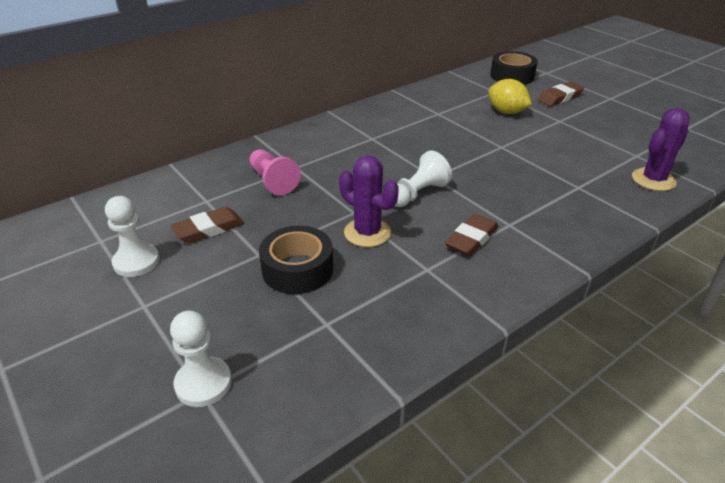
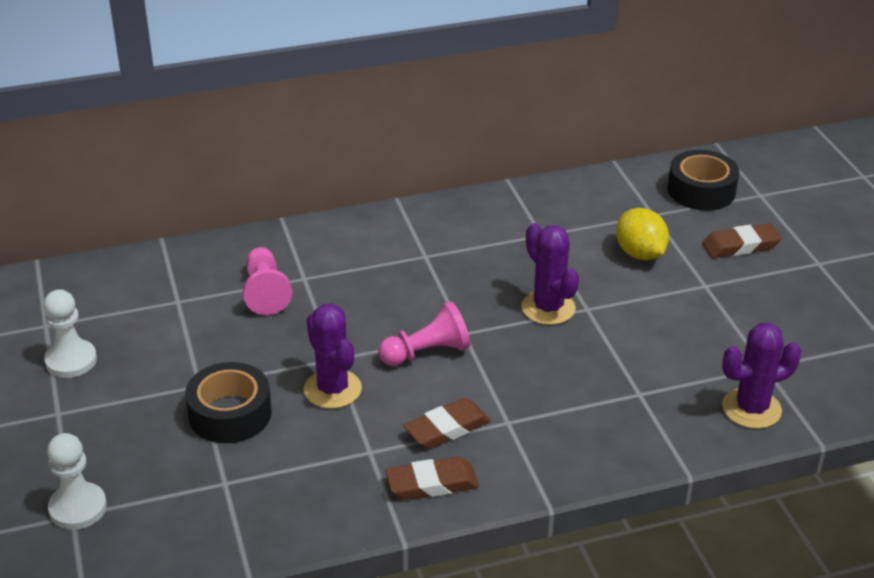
camera: 20 degrees right, 0 degrees up
brown eraser [170,207,244,243] -> brown eraser moved to [385,457,479,500]
white pawn [395,151,452,207] -> pink pawn [378,301,470,366]
none -> purple cactus [521,223,579,325]

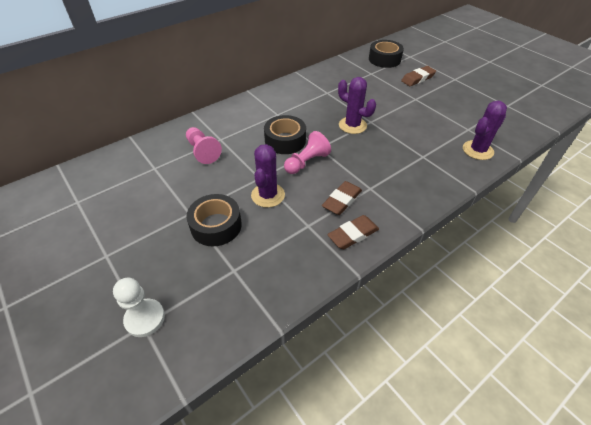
camera: 20 degrees left, 10 degrees up
white pawn [44,289,97,378] -> none
purple cactus [304,303,362,409] -> purple cactus turned 60 degrees clockwise [251,144,285,208]
yellow lemon [616,208,669,260] -> none
none -> black tape [264,115,306,154]

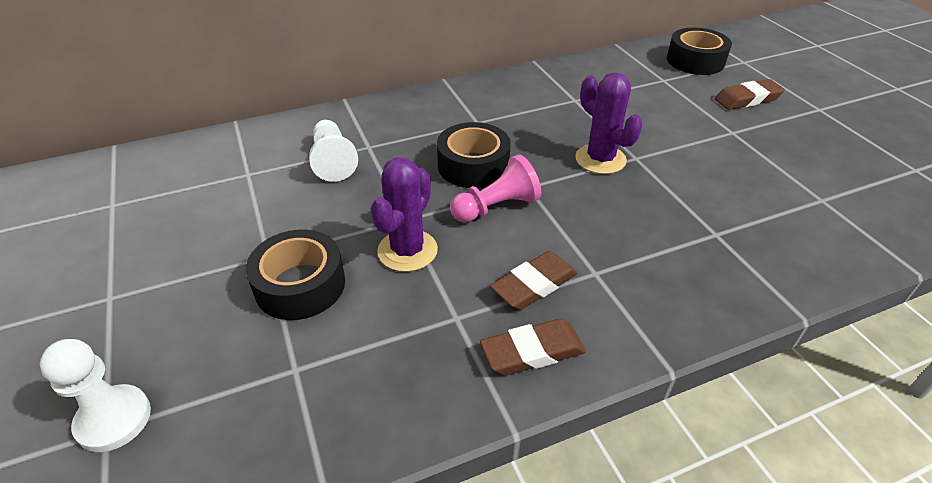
camera: 15 degrees right, 5 degrees down
pink pawn [186,127,222,164] -> white pawn [309,120,358,182]
purple cactus [463,101,507,160] -> none

